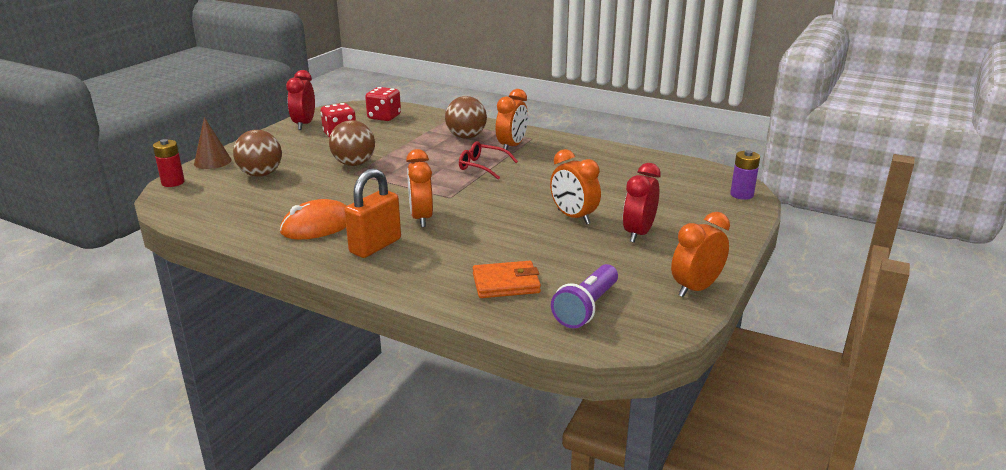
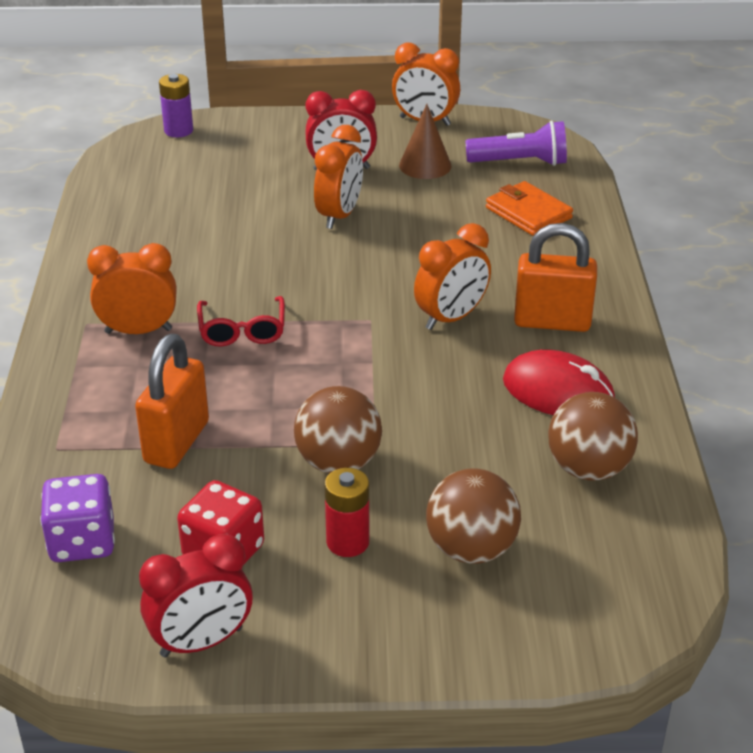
camera: 120 degrees left, 10 degrees up
red battery [153,139,185,187] -> red battery moved to [325,468,369,557]
brown cone [194,117,232,169] -> brown cone moved to [399,104,451,179]
orange mouse [280,199,347,239] -> red mouse [503,350,615,415]
red dice [365,87,401,121] -> purple dice [40,474,115,562]
brown ball [445,96,487,139] -> brown ball moved to [548,392,638,481]
none -> orange padlock [135,334,209,469]

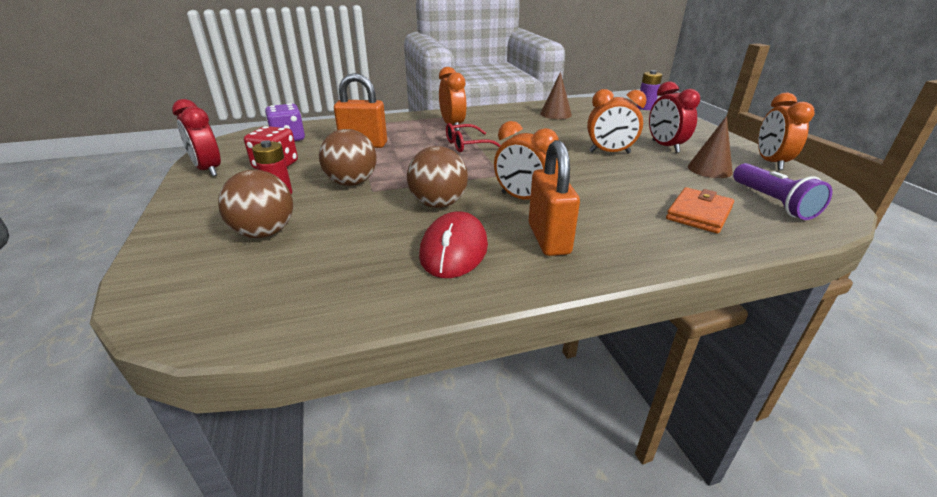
camera: 75 degrees right, 5 degrees down
brown ball [548,392,638,481] -> brown ball moved to [407,146,468,208]
none -> brown cone [540,72,572,119]

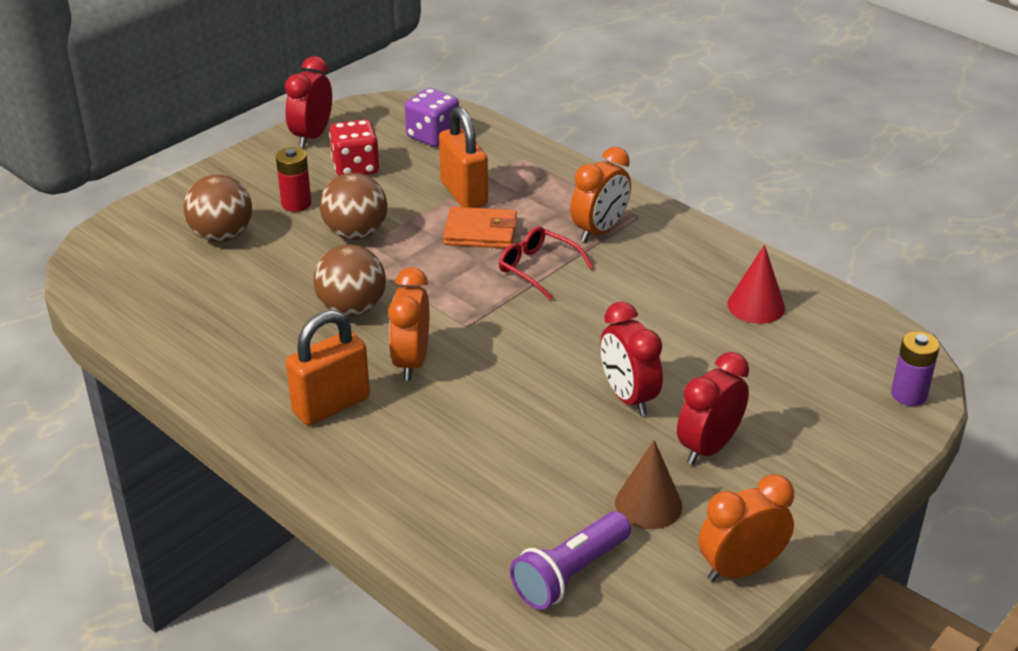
camera: 60 degrees right, 5 degrees up
red mouse [419,211,488,278] -> none
brown cone [540,72,572,119] -> red cone [727,245,785,324]
orange clock [587,89,647,154] -> red clock [600,302,663,416]
orange wallet [666,187,734,233] -> orange wallet moved to [443,207,517,248]

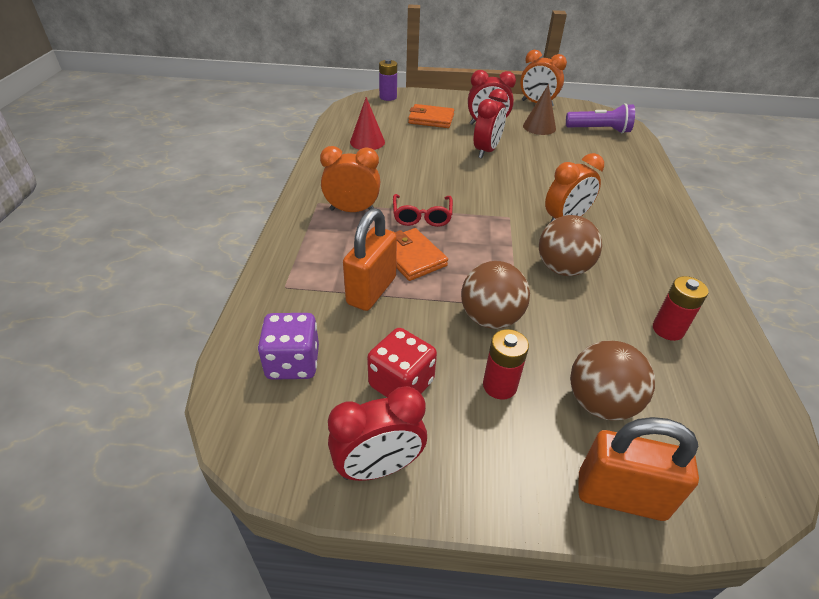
camera: 130 degrees left, 5 degrees up
orange padlock [286,310,370,426] -> orange padlock moved to [578,417,699,521]
none -> orange wallet [408,104,455,128]
none -> red battery [653,276,708,341]

